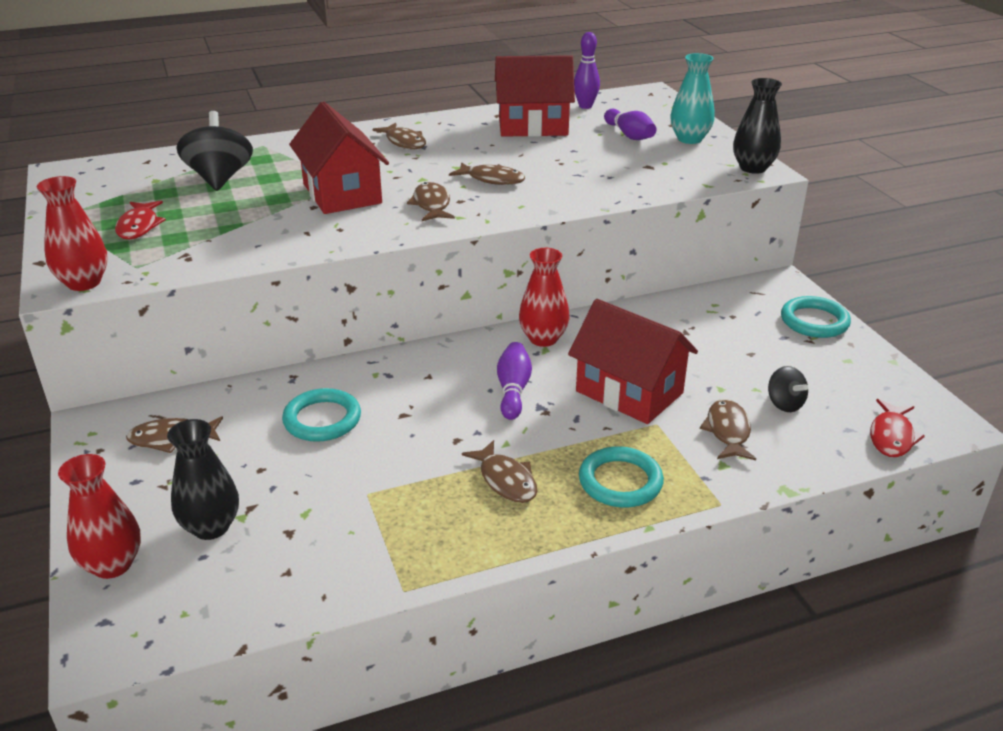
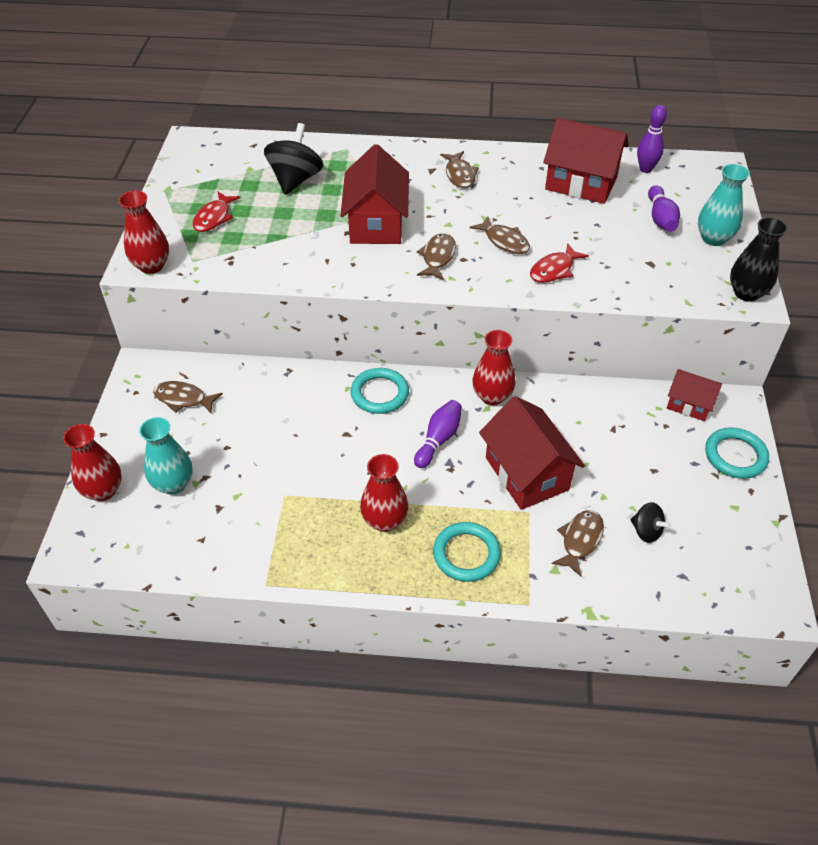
camera: 25 degrees right, 15 degrees up
black vase [167,419,239,540] -> turquoise vase [139,417,193,495]
turquoise ring [282,388,361,442] -> turquoise ring moved to [351,368,409,414]
brown fish [462,440,537,503] -> red vase [360,454,408,532]
black spinning top [768,366,808,412] -> black spinning top turned 45 degrees counterclockwise [630,502,671,543]
red fish [870,399,925,457] -> red fish moved to [530,243,589,283]
none -> red house [667,369,722,421]

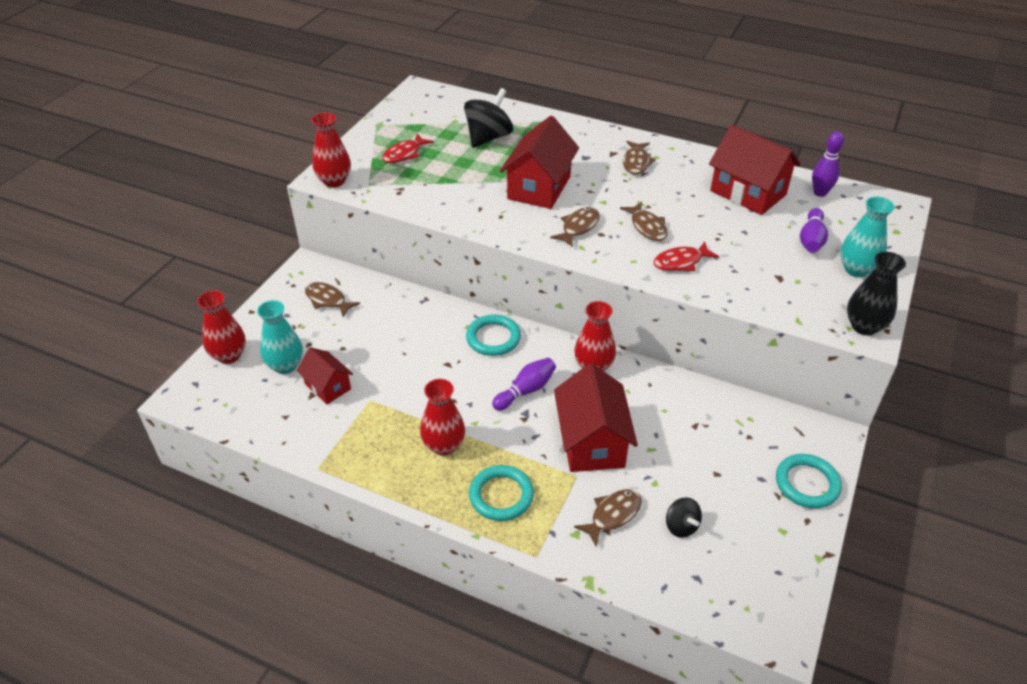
camera: 20 degrees right, 5 degrees down
red house [667,369,722,421] -> red house moved to [296,347,353,404]

